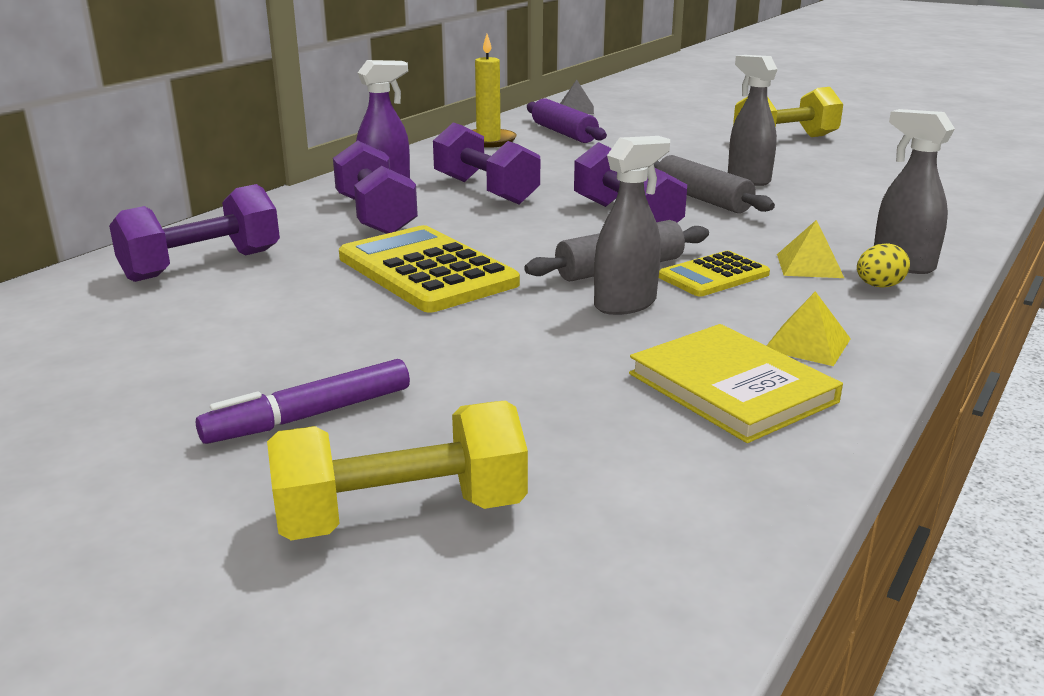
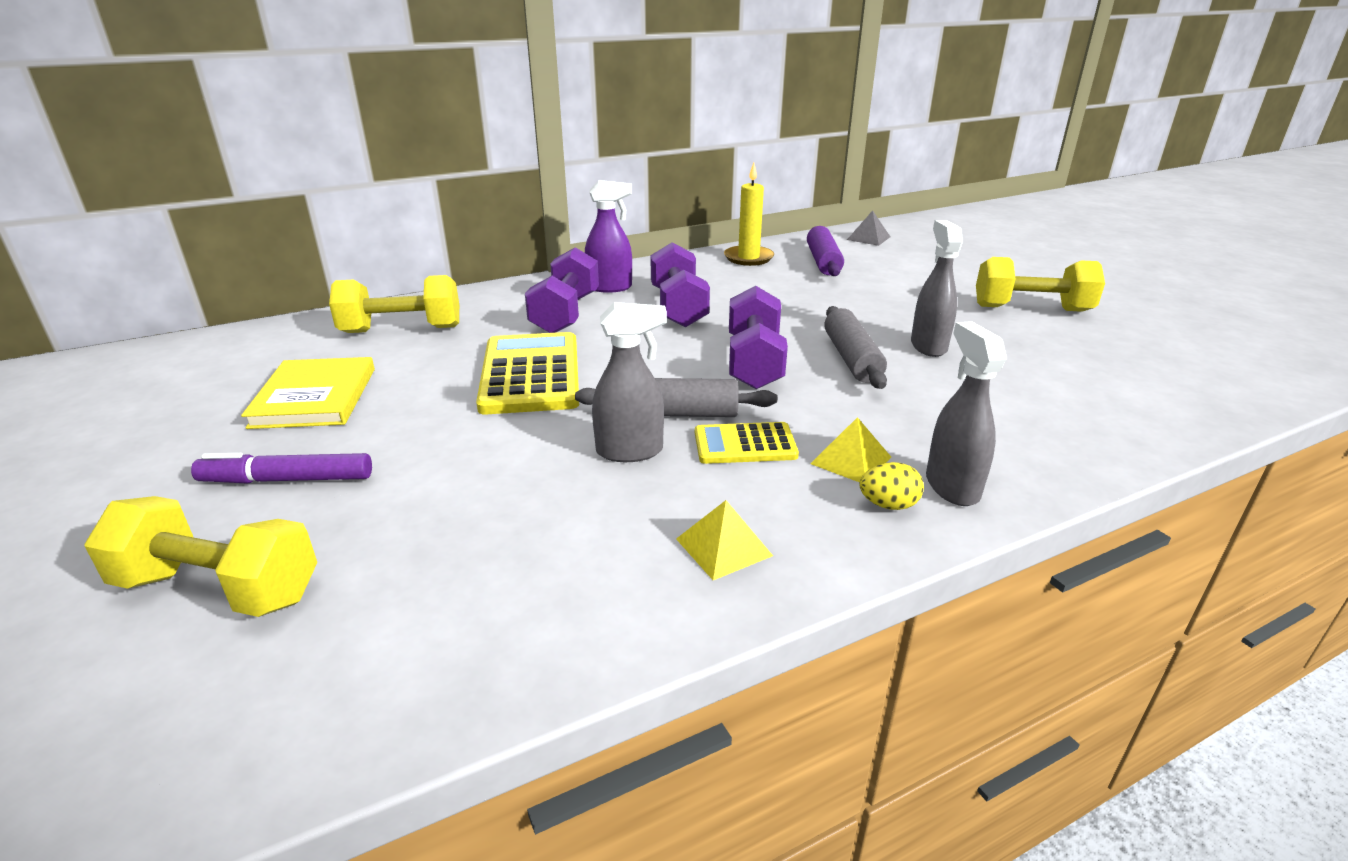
camera: 30 degrees right, 5 degrees up
purple dumbbell [109,184,280,282] -> yellow dumbbell [329,275,459,333]
yellow book [629,324,843,443] -> yellow book moved to [241,357,375,429]

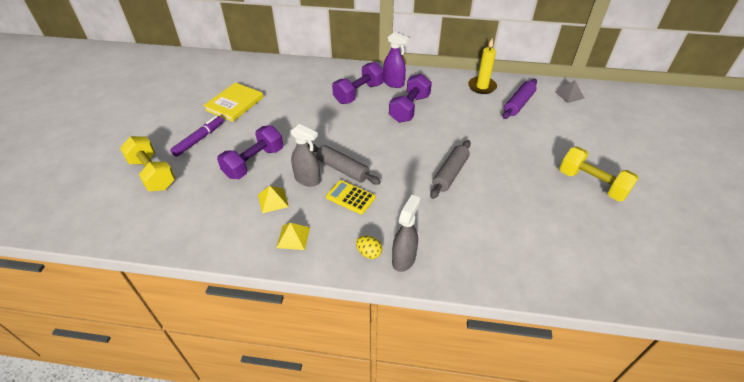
camera: 35 degrees right, 15 degrees up
purple marker [191,453,372,483] -> purple marker turned 90 degrees clockwise [170,116,224,157]
yellow dumbbell [329,275,459,333] -> none
yellow calculator [476,332,579,414] -> none
purple dumbbell [729,286,788,389] -> purple dumbbell moved to [217,125,283,179]
yellow pyramid [810,417,891,483] -> yellow pyramid moved to [258,186,289,213]
grey spray bottle [911,220,963,357] -> none

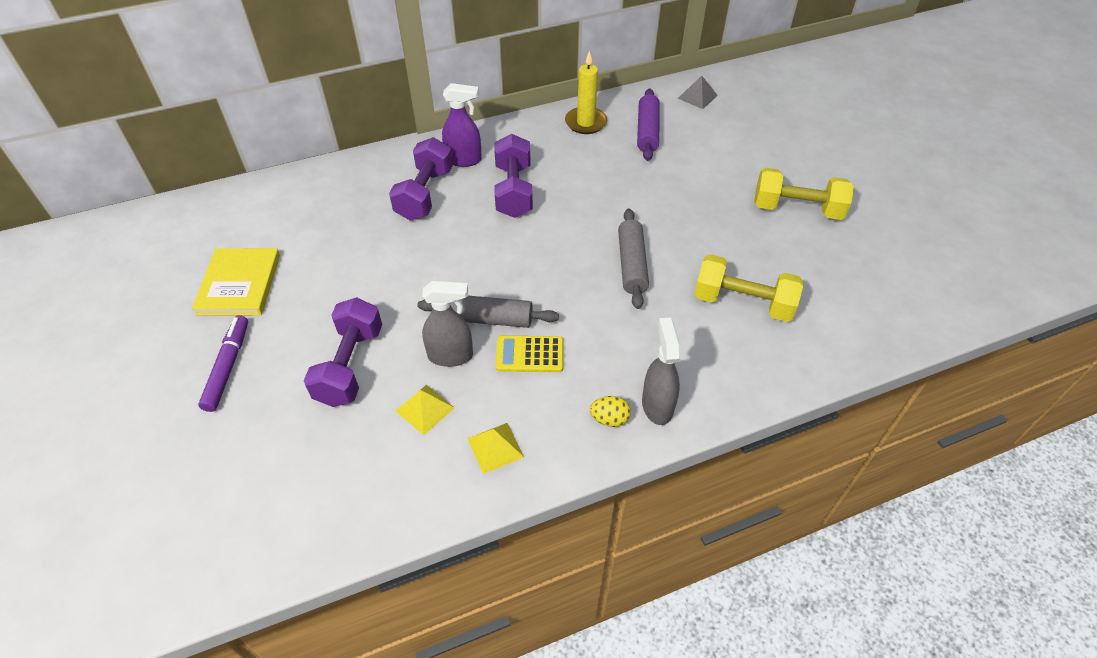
camera: 30 degrees left, 5 degrees up
yellow dumbbell [120,136,175,191] -> yellow dumbbell moved to [694,254,803,322]

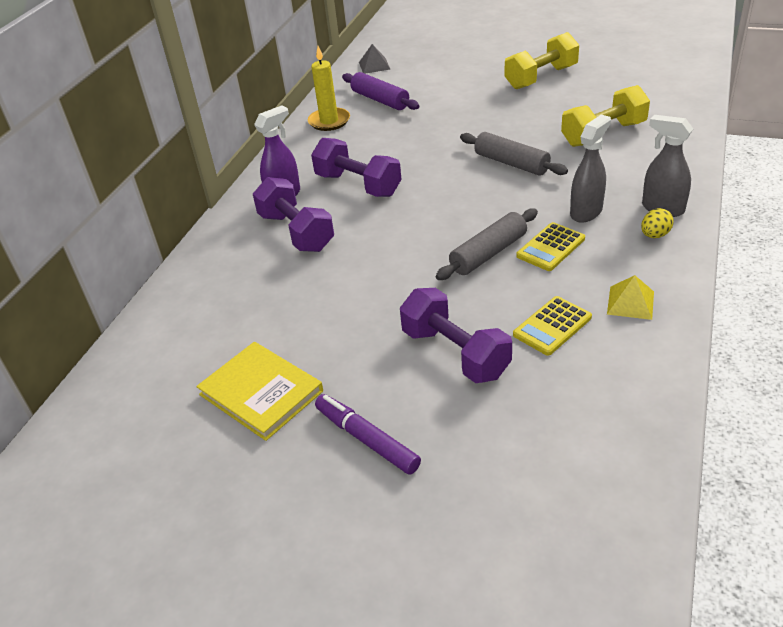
camera: 45 degrees left, 10 degrees down
yellow pyramid [396,385,455,435] -> yellow calculator [513,296,592,356]
grey spray bottle [422,281,473,367] -> grey spray bottle moved to [570,114,611,223]

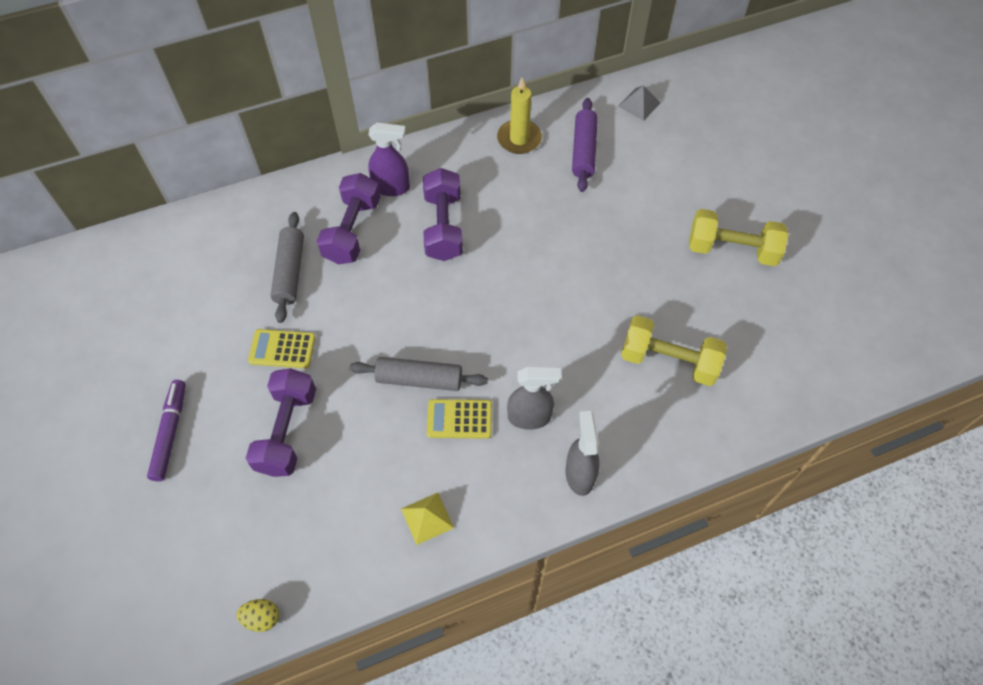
camera: 45 degrees right, 20 degrees up
yellow book [196,342,323,441] -> none
grey rolling pin [460,132,568,176] -> grey rolling pin moved to [271,212,304,323]
yellow calculator [513,296,592,356] -> yellow calculator moved to [248,329,316,369]
yellow egg [641,208,674,238] -> yellow egg moved to [236,599,279,632]

